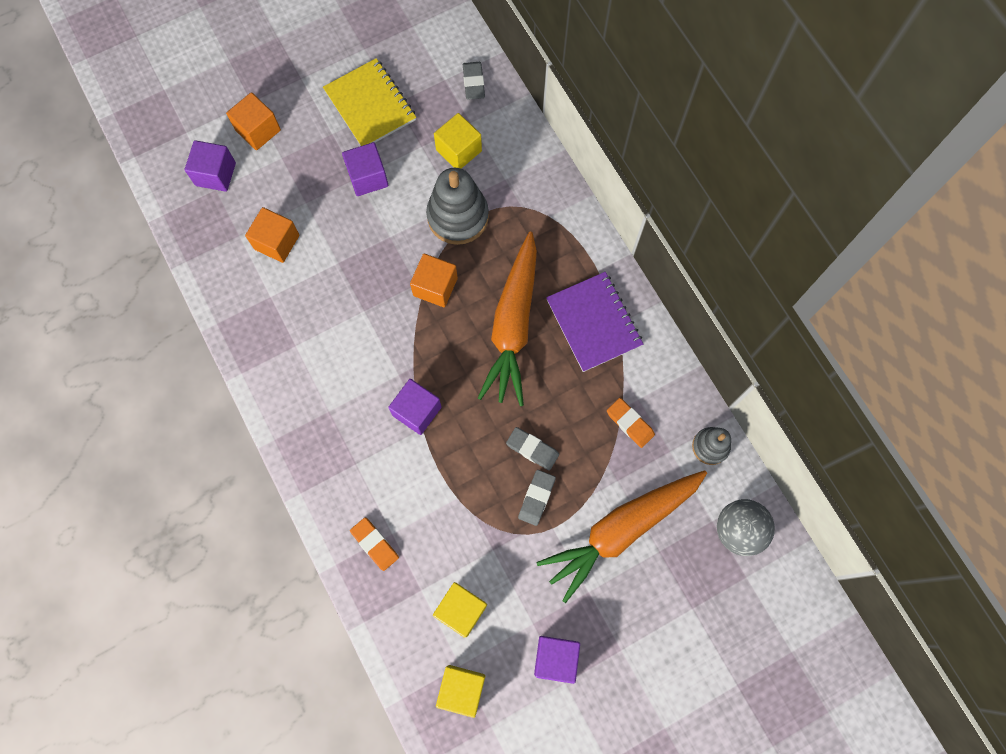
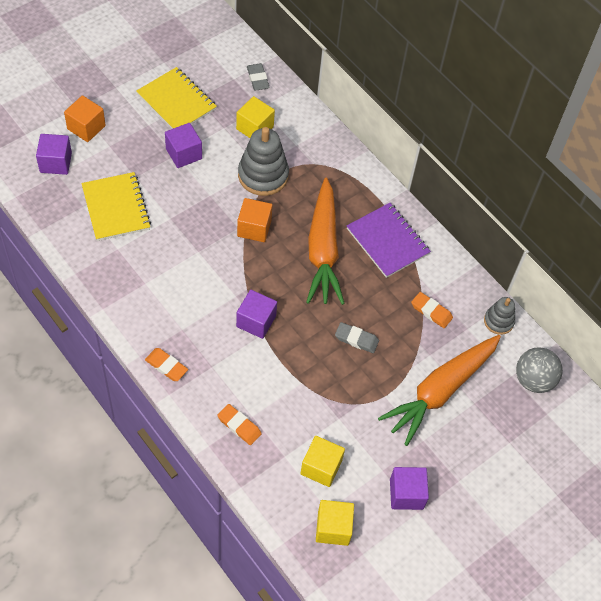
camera: 15 degrees left, 15 degrees down
orange cube [245,207,299,263] -> yellow notebook [81,172,151,241]
grey eraser [518,470,556,526] -> none
none -> orange eraser [145,348,188,381]

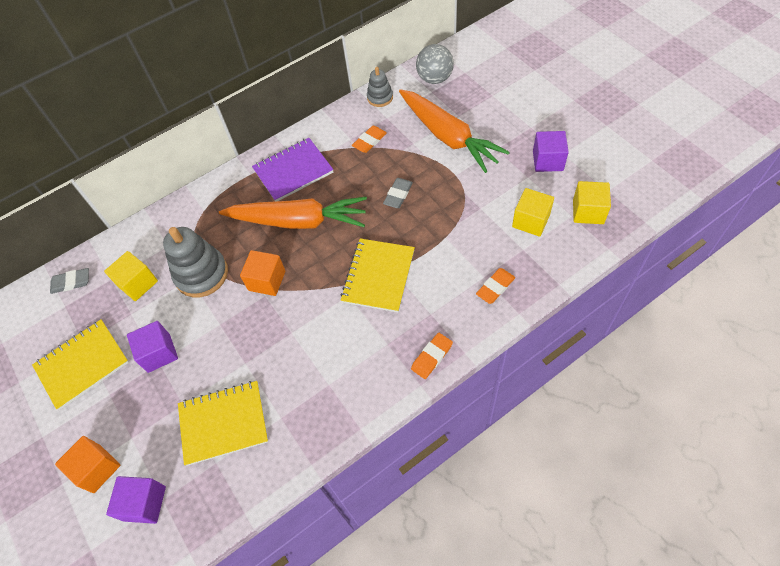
camera: 75 degrees left, 0 degrees up
purple cube [236,290,277,339] -> yellow notebook [340,239,415,312]

